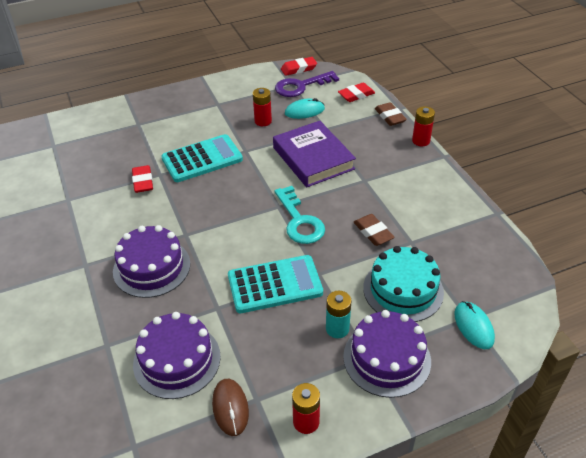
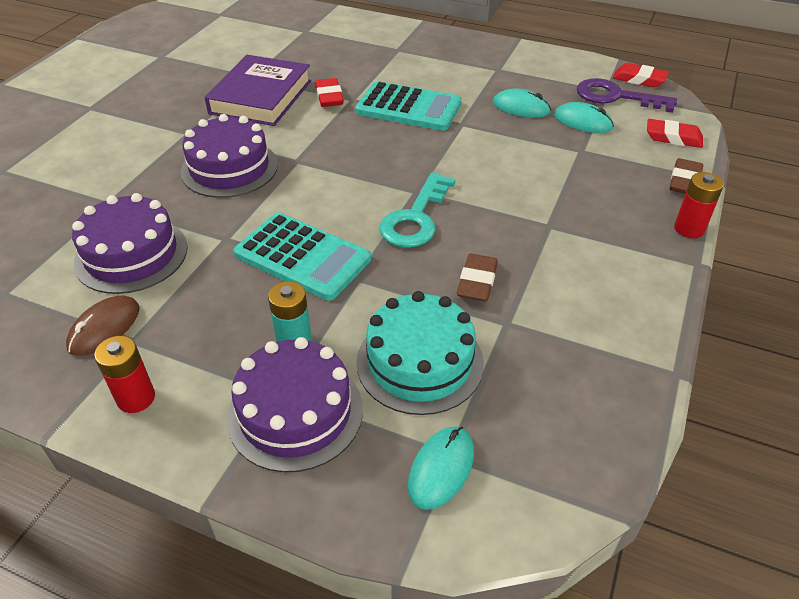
camera: 45 degrees right, 0 degrees up
red eraser [132,165,153,193] -> red eraser turned 45 degrees counterclockwise [315,78,344,107]
red battery [253,88,272,126] -> turquoise mouse [493,89,551,117]
purple book [273,121,356,187] -> purple book moved to [205,55,311,126]

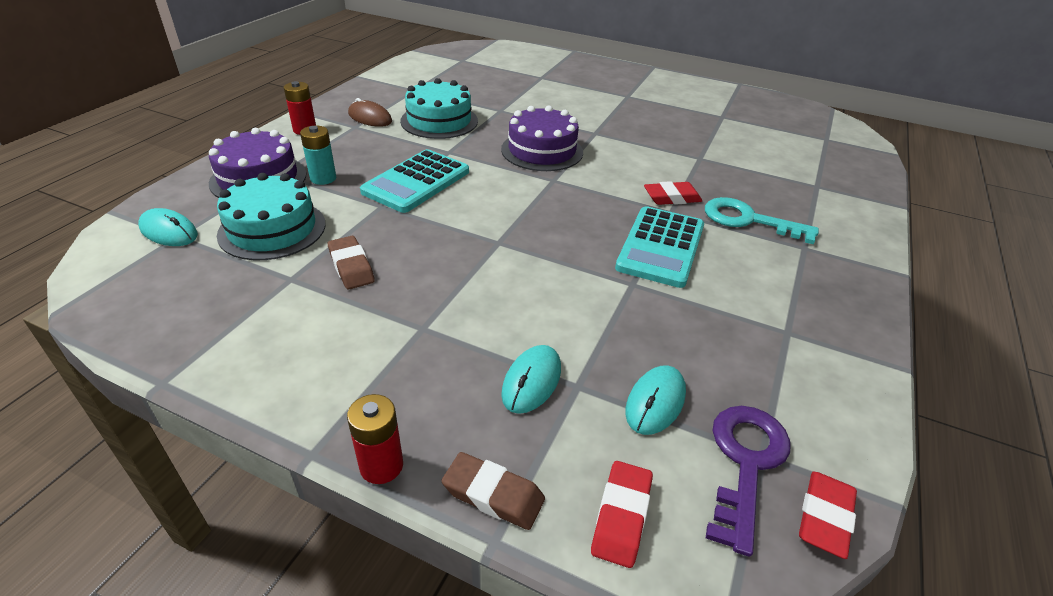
camera: 90 degrees right, 5 degrees down
purple cake [72,193,188,294] -> turquoise cake [400,78,478,139]
purple book [205,55,311,126] -> none
turquoise key [380,173,455,248] -> turquoise key moved to [705,197,819,244]
brown eraser [457,254,498,301] -> brown eraser turned 45 degrees clockwise [328,236,375,289]
turquoise mouse [493,89,551,117] -> turquoise mouse moved to [501,345,561,414]

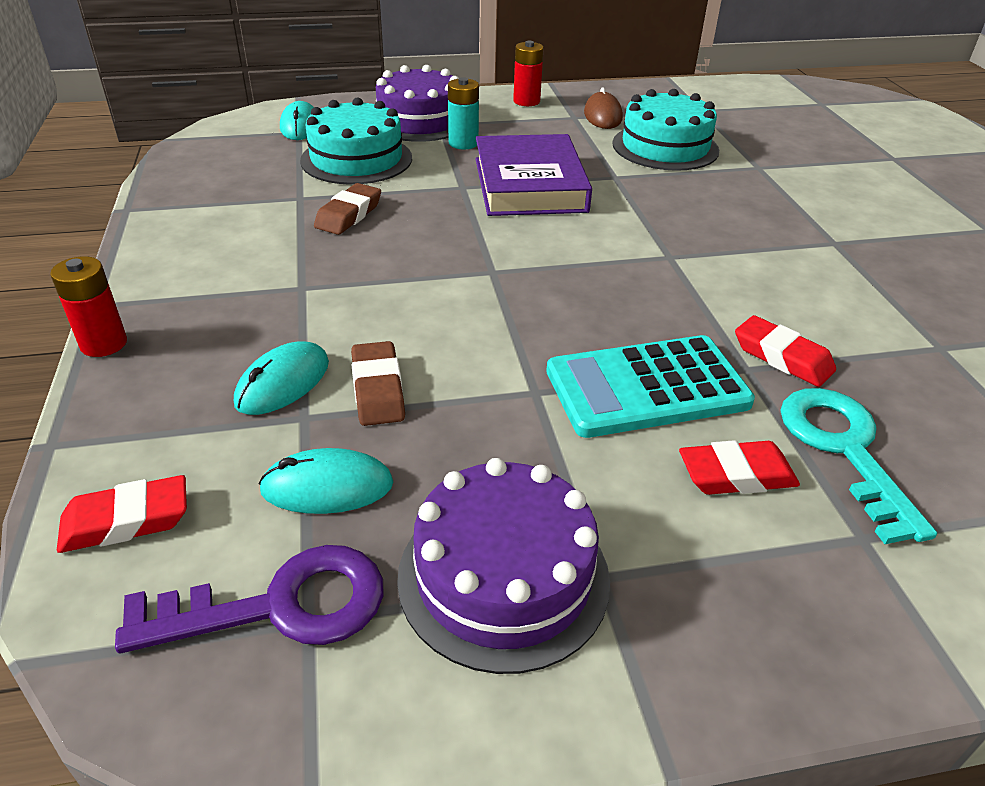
camera: 55 degrees right, 0 degrees up
turquoise calculator [360,149,469,213] -> purple book [475,134,592,216]
brown eraser [442,452,545,530] -> brown eraser moved to [351,341,405,426]
purple cake [501,105,583,171] -> purple cake moved to [397,458,610,674]
turquoise mouse [501,345,561,414] -> turquoise mouse turned 45 degrees counterclockwise [234,341,329,415]
red eraser [799,472,857,559] -> red eraser moved to [679,440,800,495]

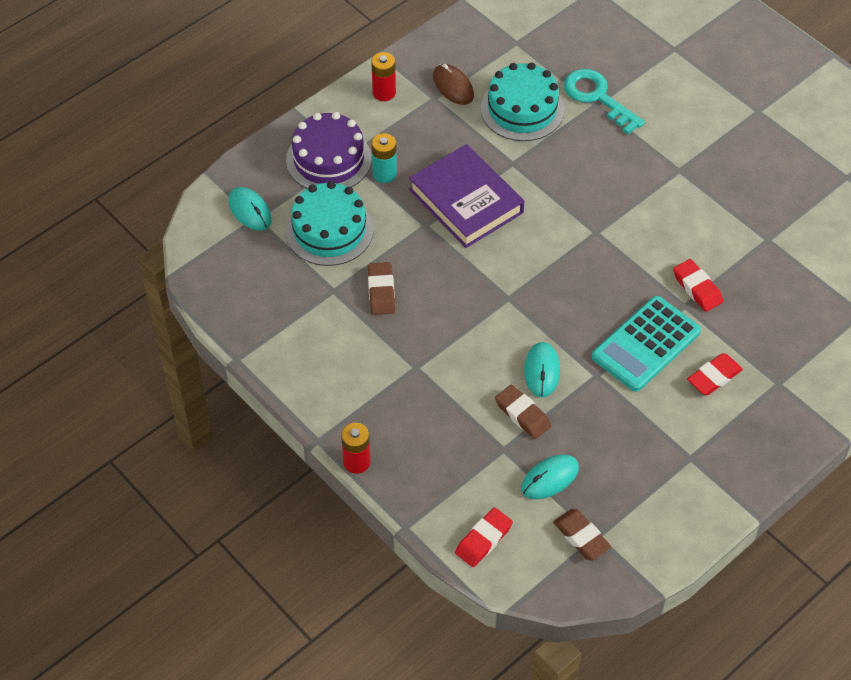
camera: 30 degrees left, 15 degrees up
purple key [115,545,384,653] -> brown eraser [553,509,611,560]
turquoise mouse [234,341,329,415] -> turquoise mouse moved to [524,342,560,397]
purple cake [397,458,610,674] -> none
red eraser [735,315,836,387] -> red eraser turned 45 degrees clockwise [673,259,723,312]
turquoise key [780,388,937,544] -> turquoise key moved to [563,69,645,134]

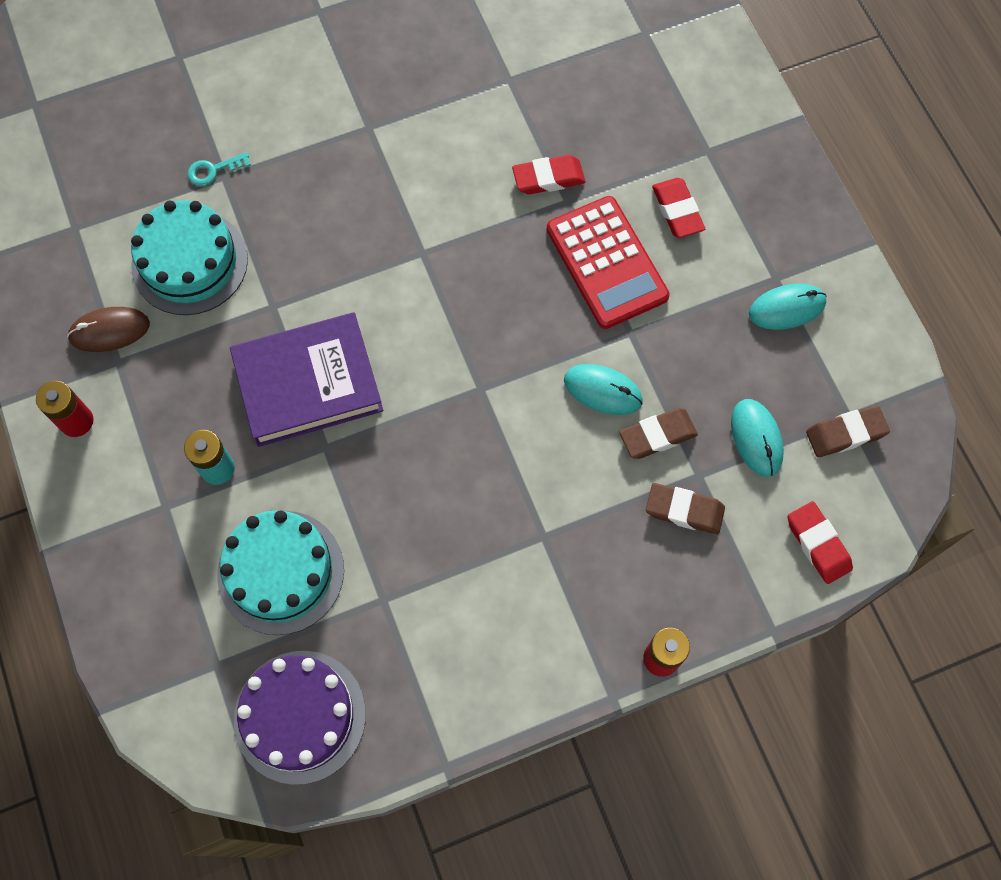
camera: 70 degrees left, 15 degrees up
turquoise mouse [228,187,272,230] -> turquoise mouse moved to [749,283,826,330]
purple cake [286,112,372,189] -> purple cake moved to [234,651,366,785]
brown eraser [368,262,395,315] -> brown eraser moved to [646,483,725,535]
turquoise key [563,69,645,134] -> turquoise key [187,152,251,186], size x0.49
turquoise calculator [592,296,701,392] -> red calculator [547,196,670,329]

